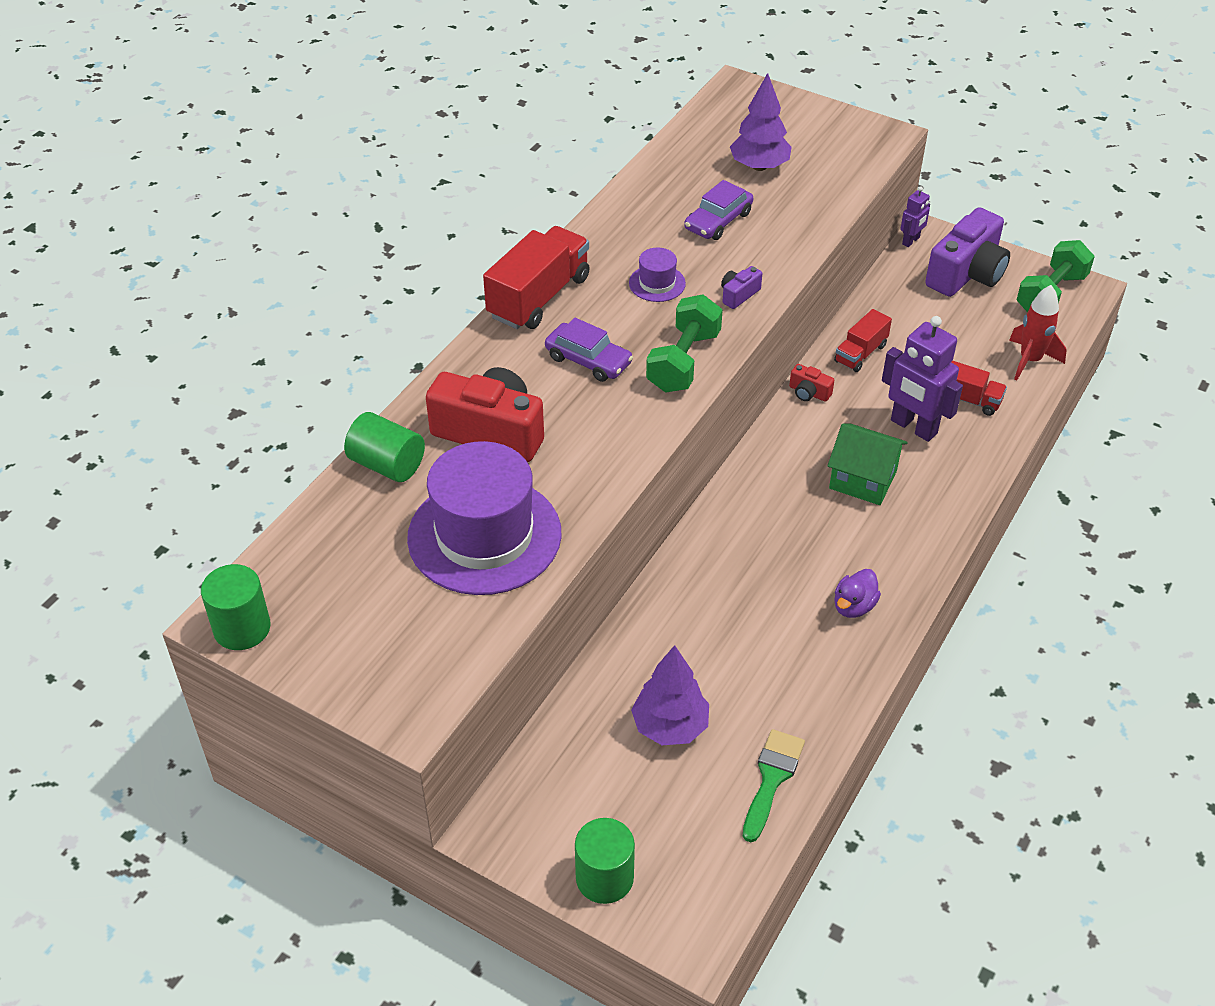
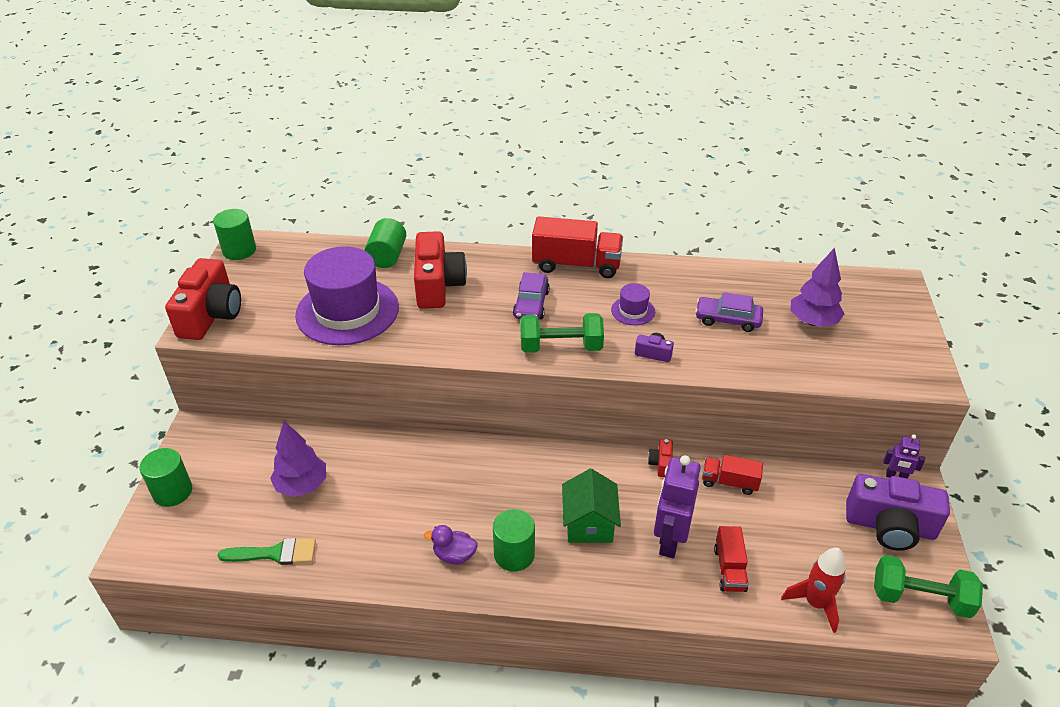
camera: 65 degrees right, 5 degrees down
none -> red camera [165,258,241,340]
none -> green cylinder [493,509,535,571]

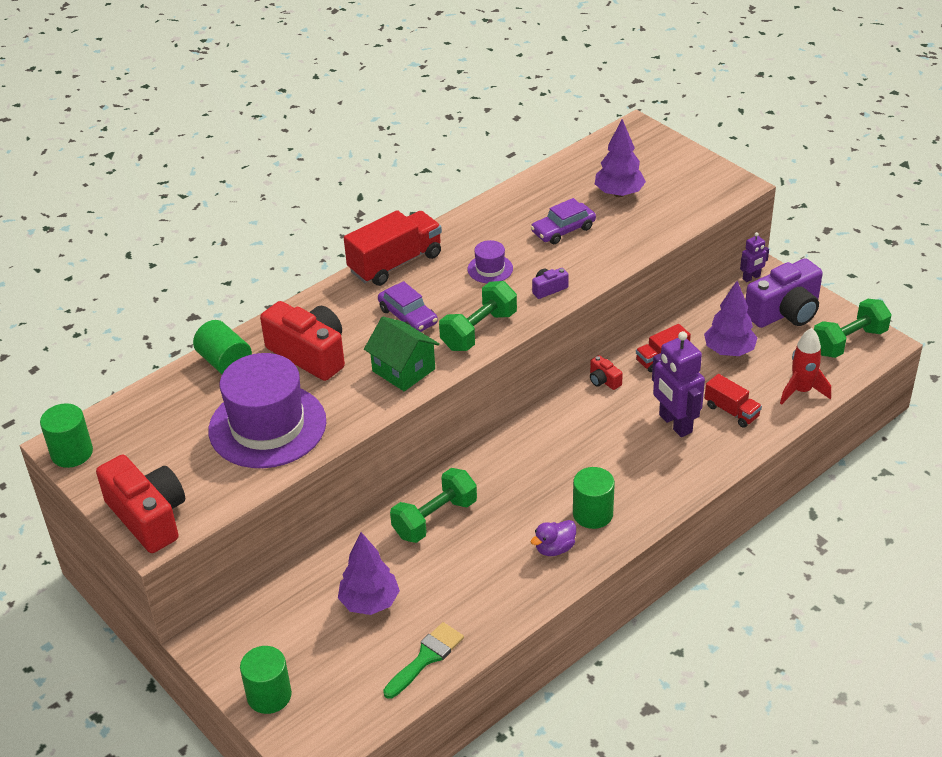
camera: 45 degrees left, 0 degrees up
green house [562,469,621,543] -> green house moved to [364,317,440,391]
none -> green dumbbell [390,468,477,543]
none -> purple tree [704,281,758,356]

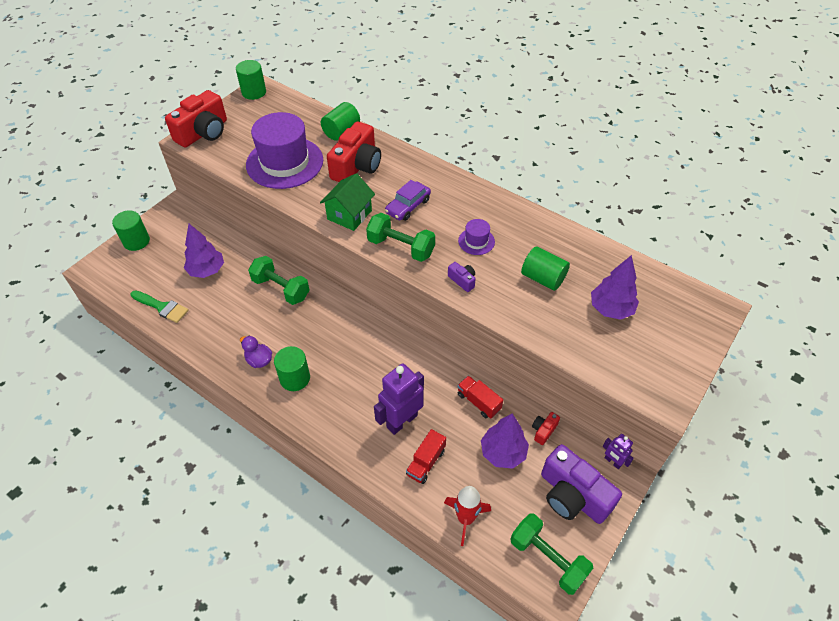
camera: 75 degrees right, 10 degrees up
red truck [344,210,442,286] -> none
purple car [531,198,596,244] -> green cylinder [521,246,570,291]
red camera [590,355,623,390] -> red camera moved to [532,412,560,445]

